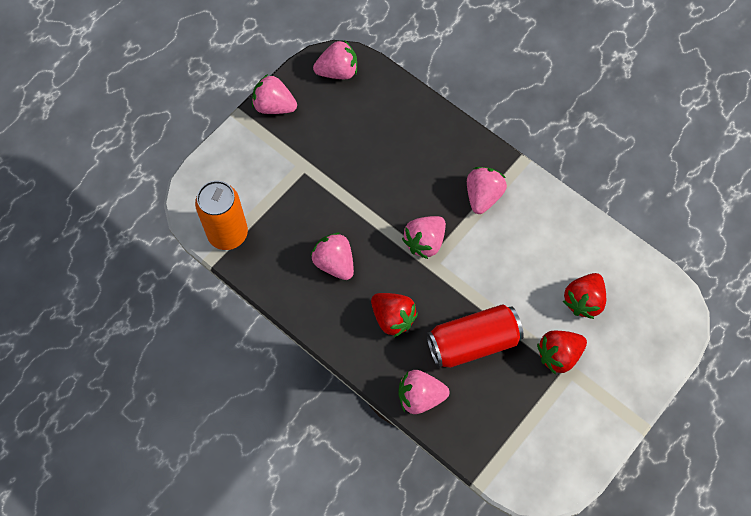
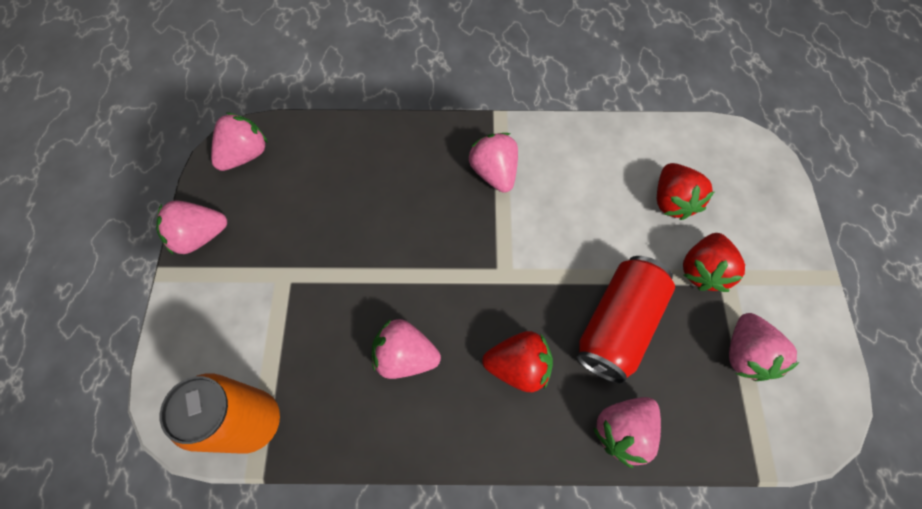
camera: 40 degrees left, 0 degrees up
pink strawberry [402,216,446,259] -> pink strawberry moved to [729,313,800,381]

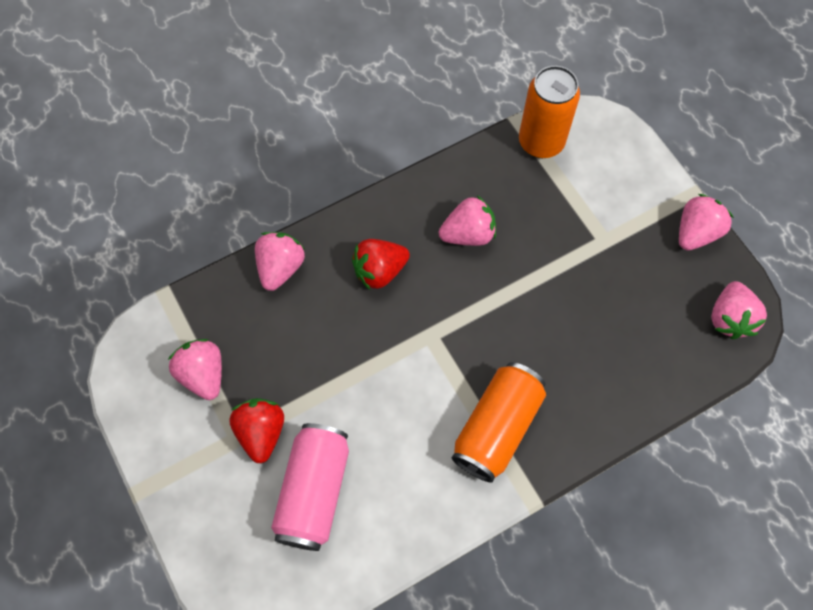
camera: 150 degrees right, 0 degrees up
pink strawberry [469,133,518,193] -> orange can [452,362,546,483]
red can [577,256,675,384] -> none
red strawberry [657,163,714,220] -> pink can [271,423,349,551]

